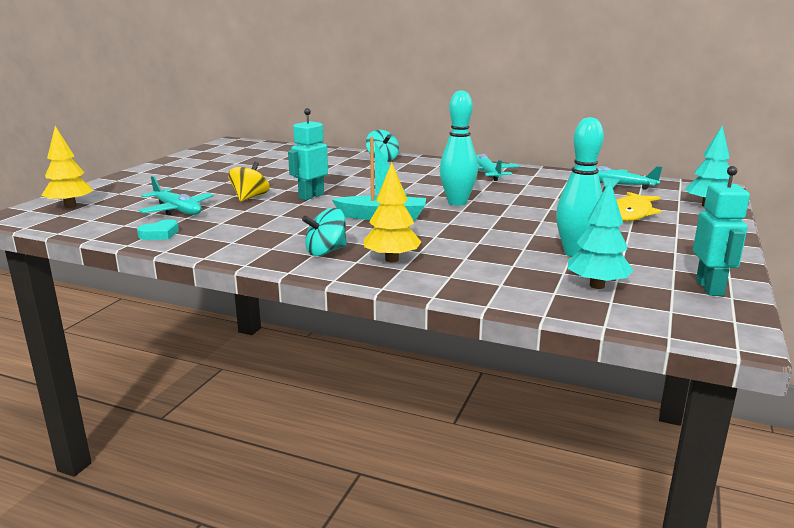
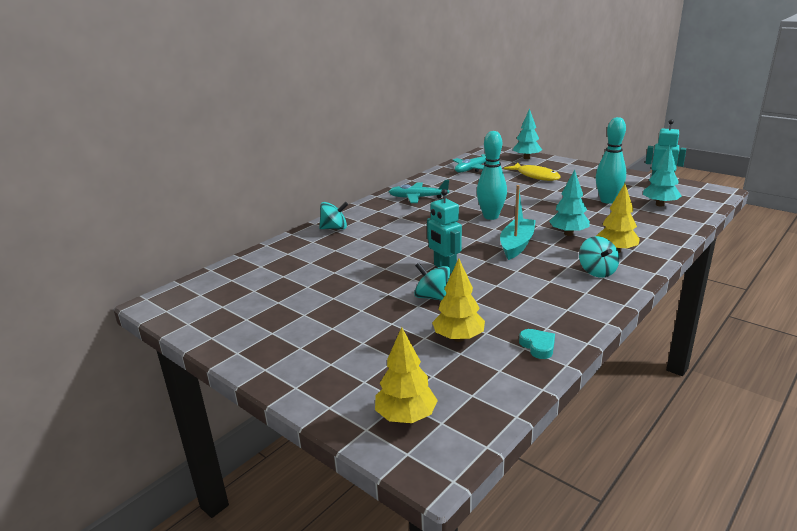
camera: 70 degrees left, 5 degrees up
turquoise plane [138,176,214,215] -> yellow tree [432,258,485,342]
yellow spinning top [228,162,270,202] -> turquoise spinning top [414,263,450,301]
none -> turquoise tree [549,170,590,236]

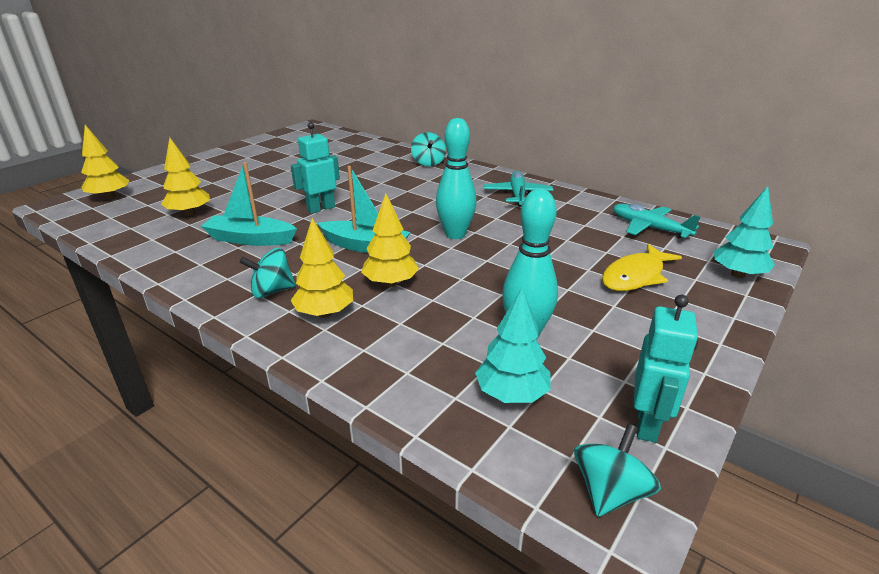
camera: 85 degrees right, 5 degrees up
turquoise spinning top [414,263,450,301] -> turquoise spinning top moved to [574,424,661,517]
turquoise heart [519,329,555,359] -> none
turquoise tree [549,170,590,236] -> yellow tree [361,194,419,287]
none -> turquoise boat [201,162,297,246]

